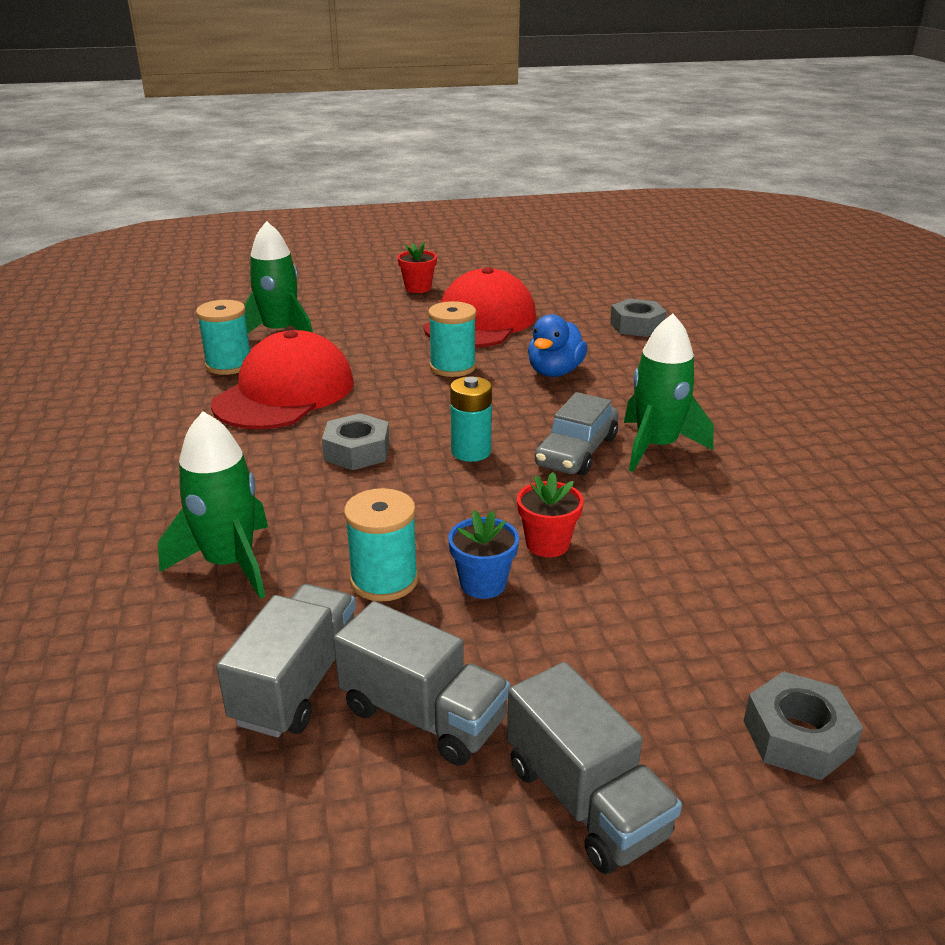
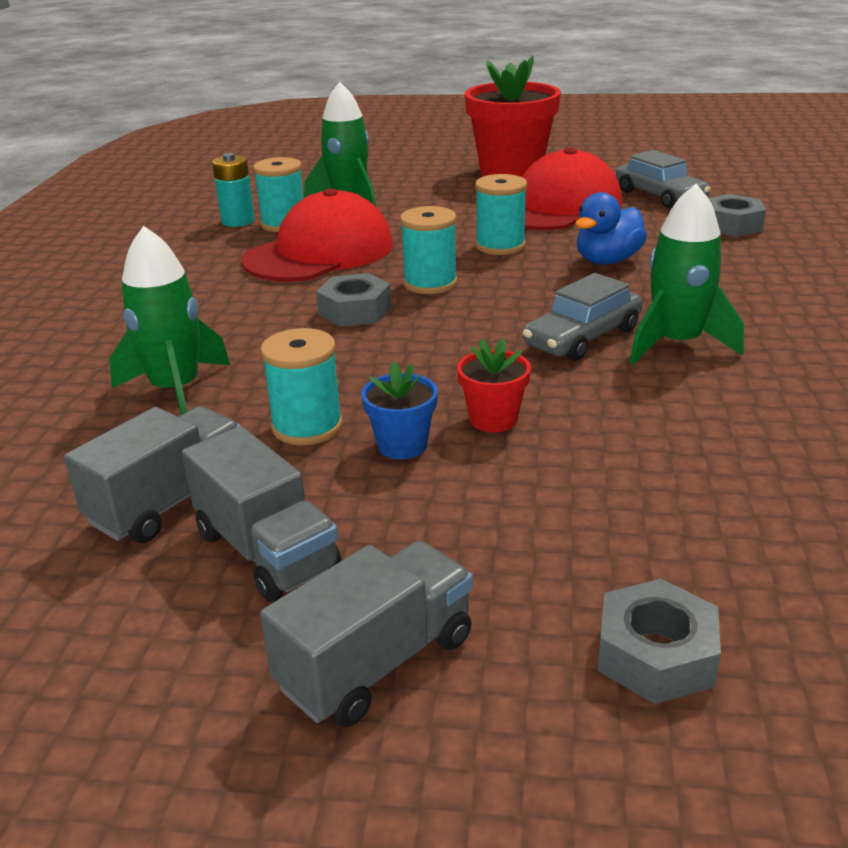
camera: 20 degrees right, 0 degrees up
red flower pot [397,242,437,293] -> red flower pot [465,56,561,177], size x2.21
turquoise battery [450,376,492,462] -> turquoise battery moved to [212,153,255,227]
grey truck [507,662,682,874] -> grey truck turned 120 degrees counterclockwise [260,541,473,727]
none -> turquoise spool [400,206,458,294]
none -> grey car [616,150,711,208]

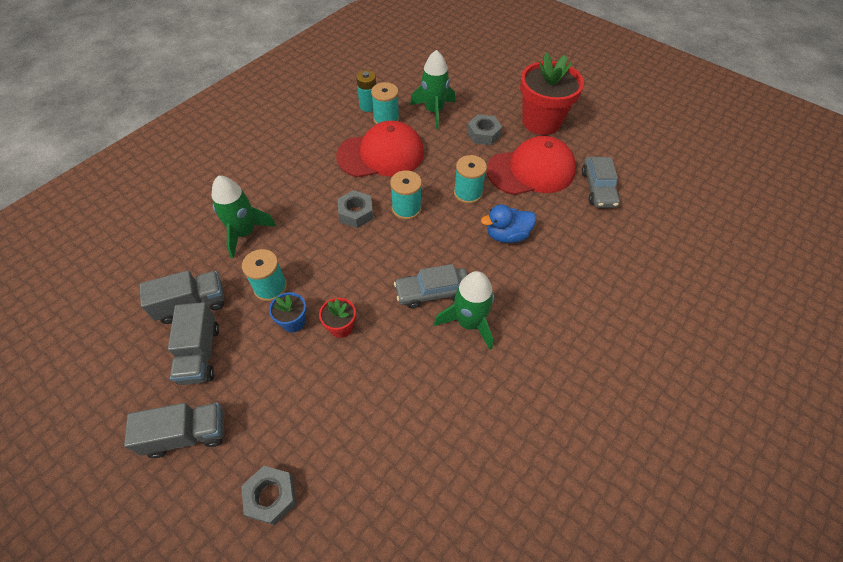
camera: 30 degrees right, 25 degrees up
grey nut [709,194,766,237] -> grey nut moved to [467,114,502,145]

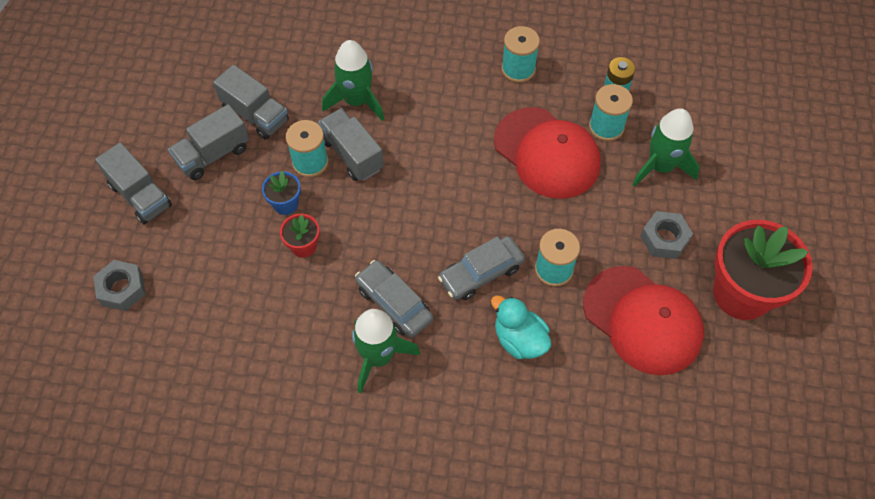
camera: 60 degrees right, 5 degrees up
grey nut [337,190,373,228] -> none
turquoise spool [390,170,422,220] -> turquoise spool moved to [501,26,540,83]
blue duck [481,204,536,243] -> turquoise duck [491,296,551,359]
grey car [582,157,620,208] -> grey car moved to [438,236,525,300]
none -> grey truck [319,108,384,181]

